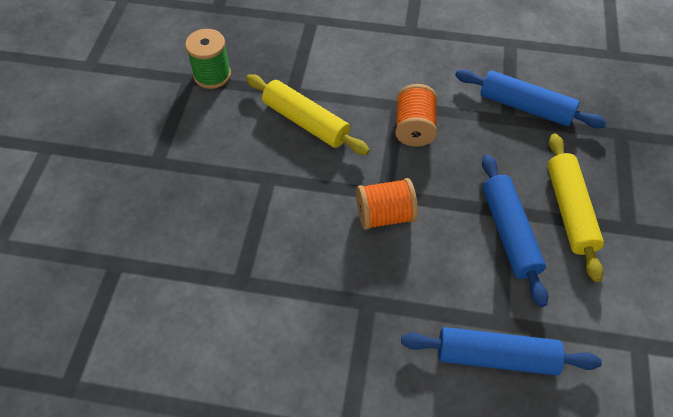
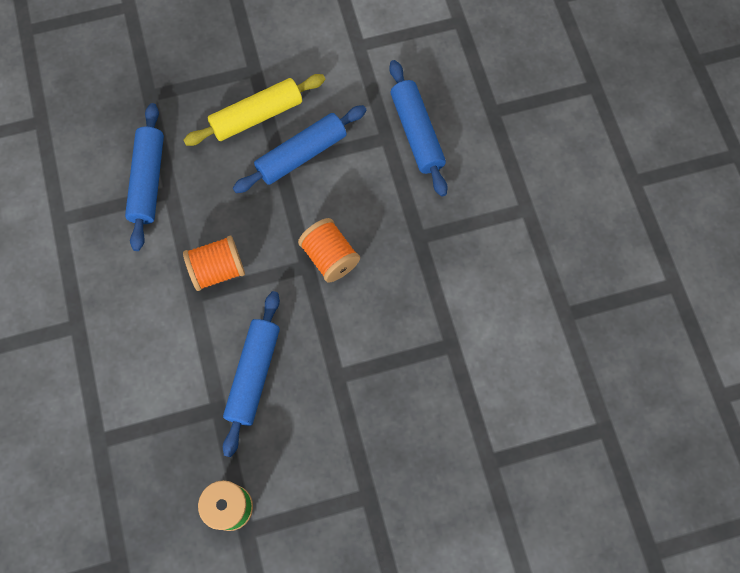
camera: 115 degrees left, 15 degrees up
yellow rolling pin [246,74,370,155] -> blue rolling pin [223,291,280,457]

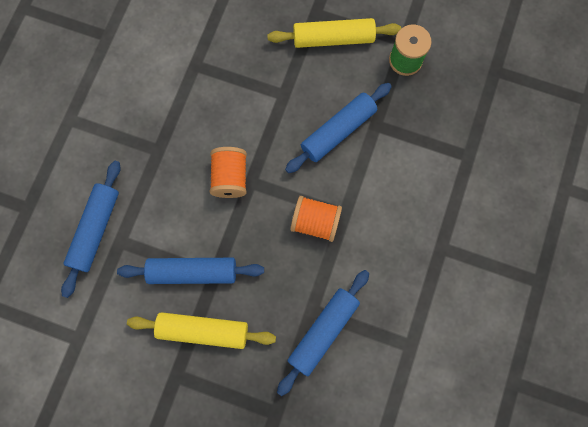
camera: 145 degrees left, 5 degrees up
none -> yellow rolling pin [267,18,401,48]

